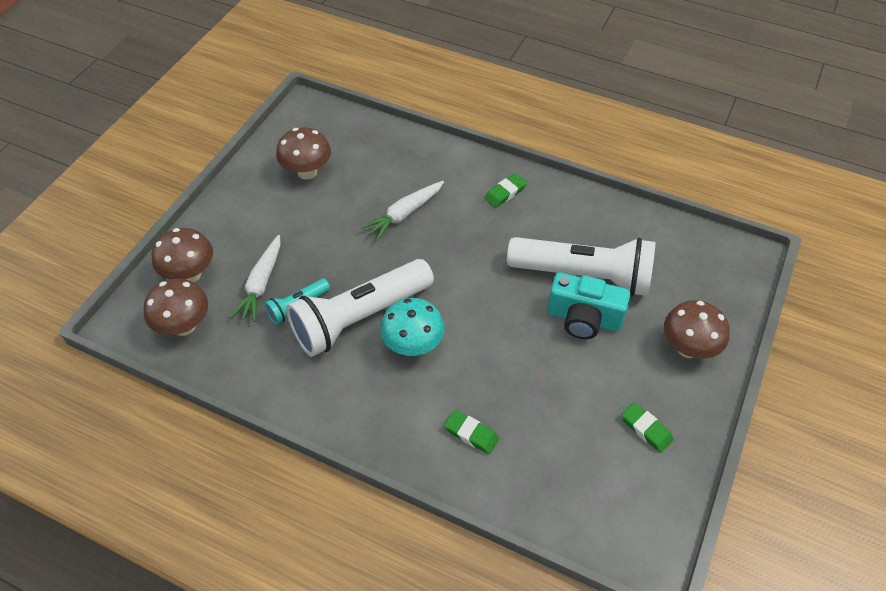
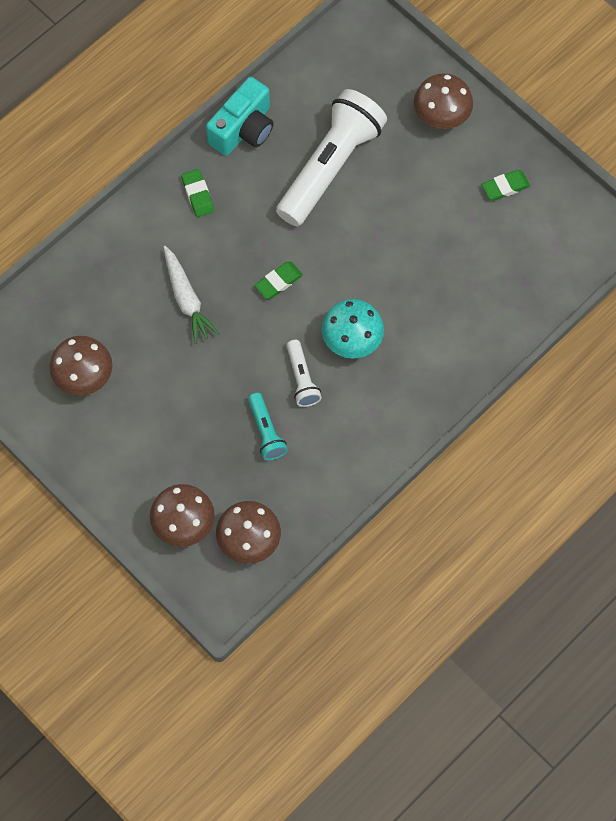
camera: 70 degrees left, 15 degrees up
white carrot [230,235,281,322] -> none
white flashlight [286,259,434,357] -> white flashlight [287,340,322,407], size x0.46
green eraser [444,410,499,454] -> green eraser moved to [255,262,303,299]
turquoise camera [547,272,630,339] -> turquoise camera moved to [206,77,274,156]

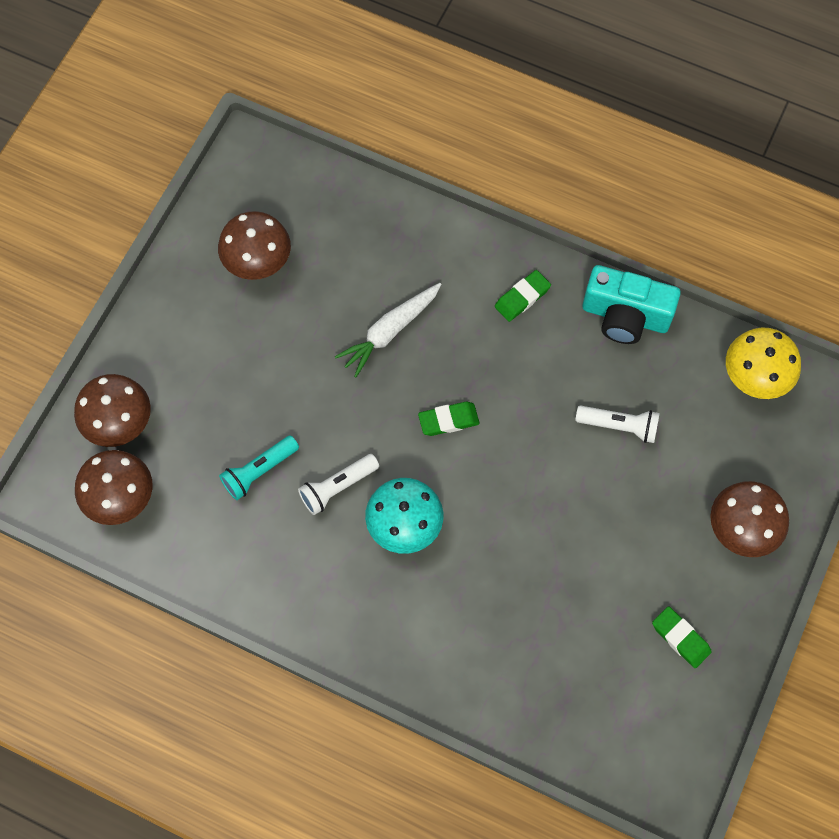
camera: 70 degrees right, 0 degrees up
green eraser [255,262,303,299] -> green eraser turned 45 degrees counterclockwise [418,402,480,436]
white flashlight [276,89,387,226] -> white flashlight [575,405,660,443], size x0.46
none -> yellow mushroom [726,327,801,399]

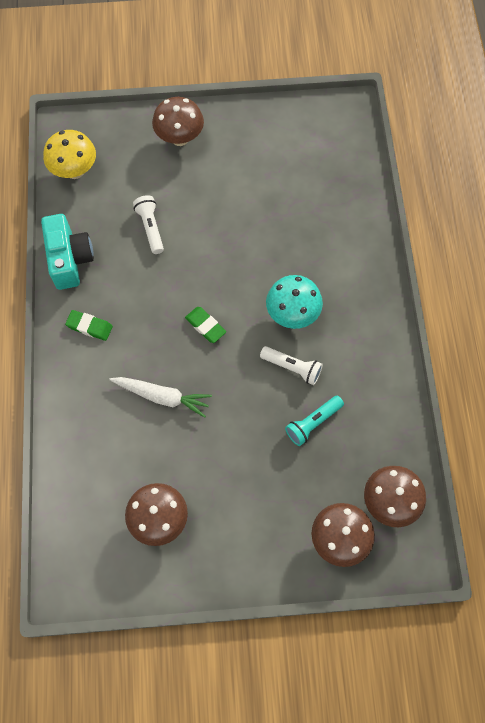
camera: 120 degrees left, 0 degrees up
turquoise flashlight [219,436,299,500] -> turquoise flashlight turned 120 degrees clockwise [285,396,344,446]
green eraser [652,606,712,668] -> none

